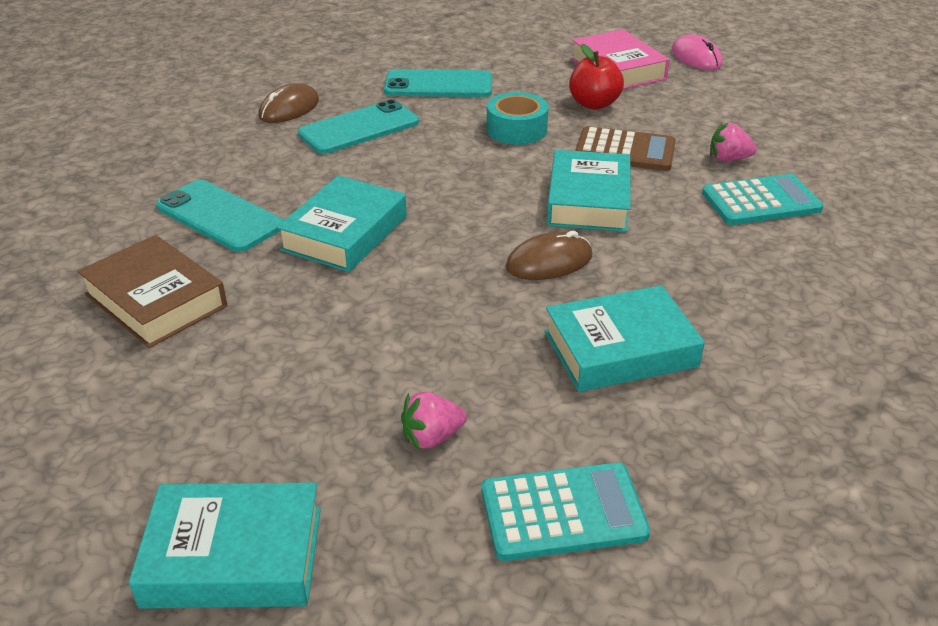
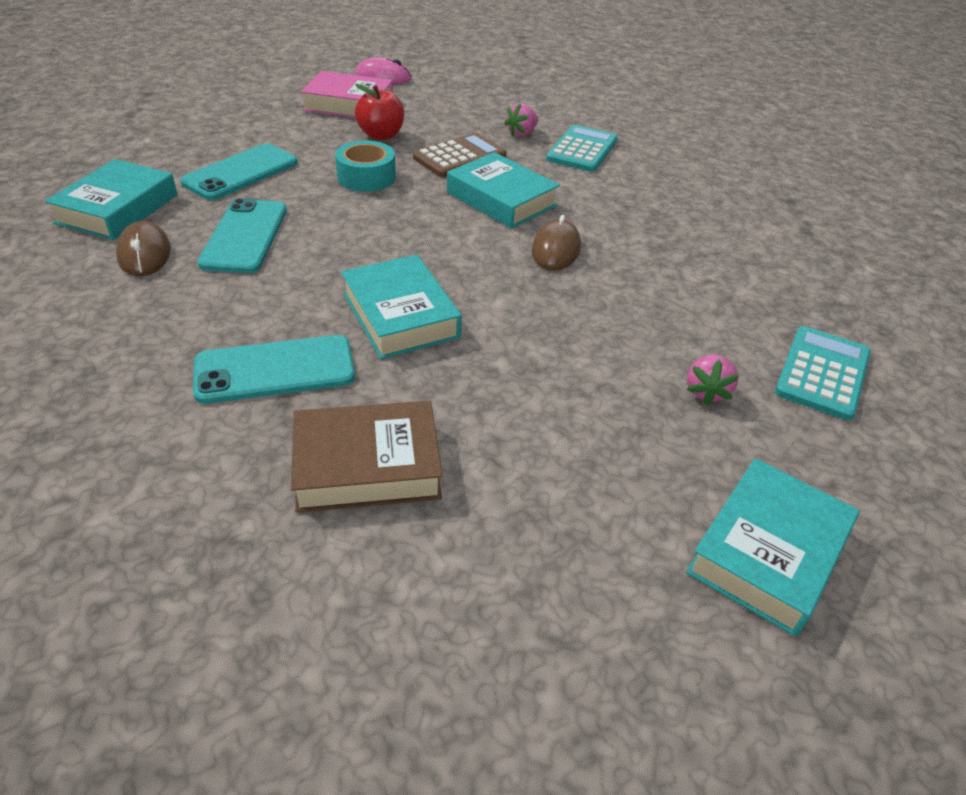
camera: 55 degrees left, 5 degrees up
turquoise book [544,285,705,392] -> turquoise book moved to [45,159,178,240]

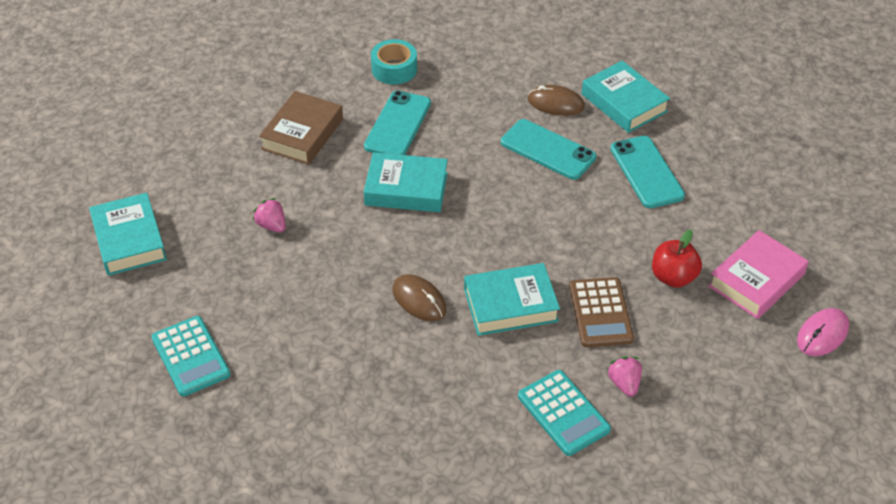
camera: 125 degrees right, 5 degrees up
turquoise tape [335,140,396,192] -> turquoise tape moved to [371,39,417,85]
pink strawberry [687,355,739,405] -> pink strawberry moved to [253,198,286,233]

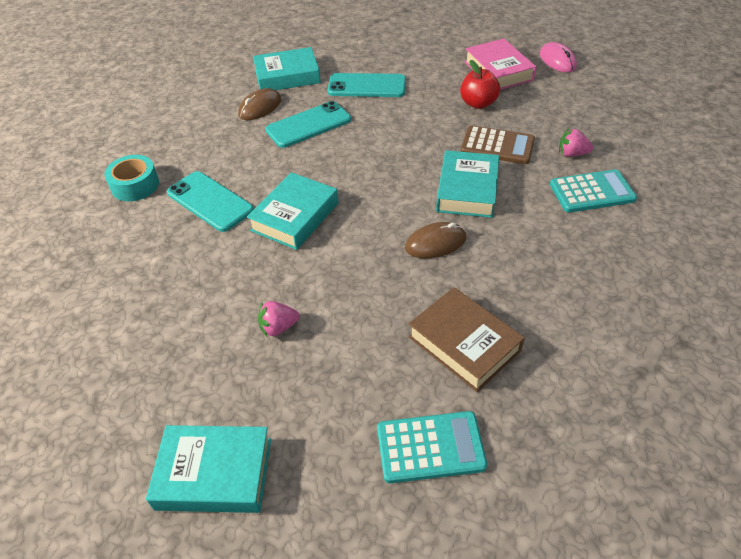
camera: 65 degrees left, 0 degrees up
brown book [259,91,343,165] -> brown book moved to [408,287,525,392]

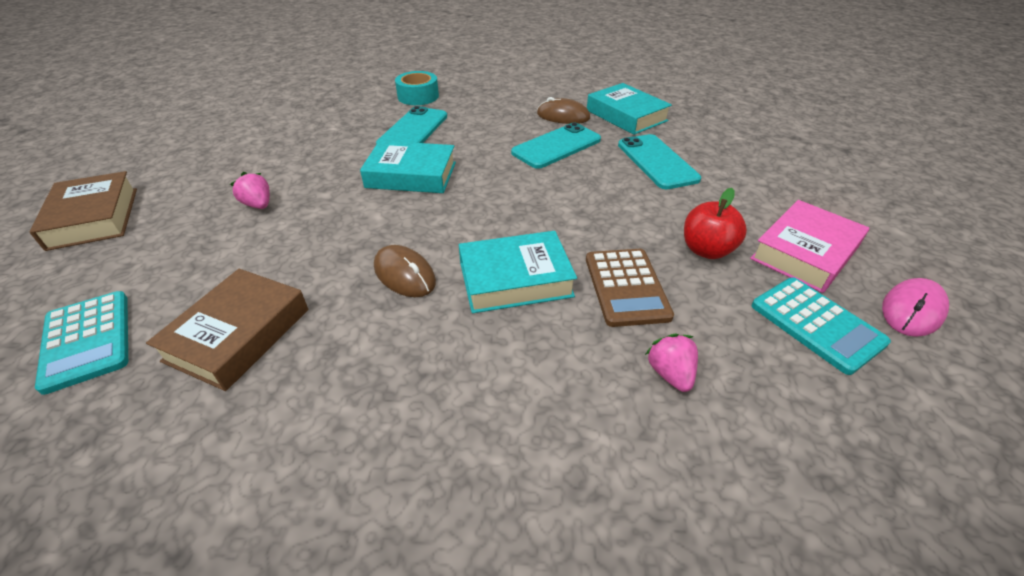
camera: 65 degrees right, 5 degrees down
turquoise book [146,425,271,513] -> brown book [29,171,137,251]
turquoise phone [265,101,351,148] -> turquoise phone turned 75 degrees counterclockwise [511,123,601,169]
turquoise calculator [550,169,637,213] -> turquoise calculator moved to [752,278,891,375]

